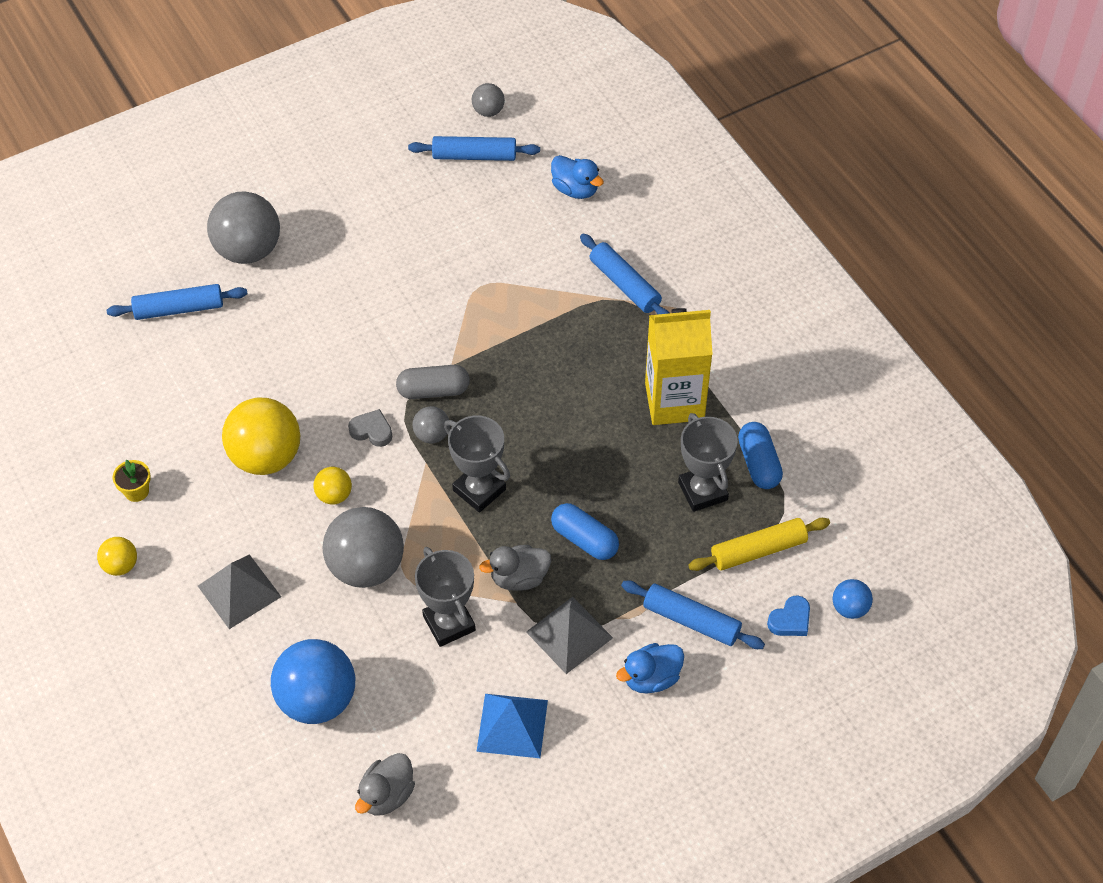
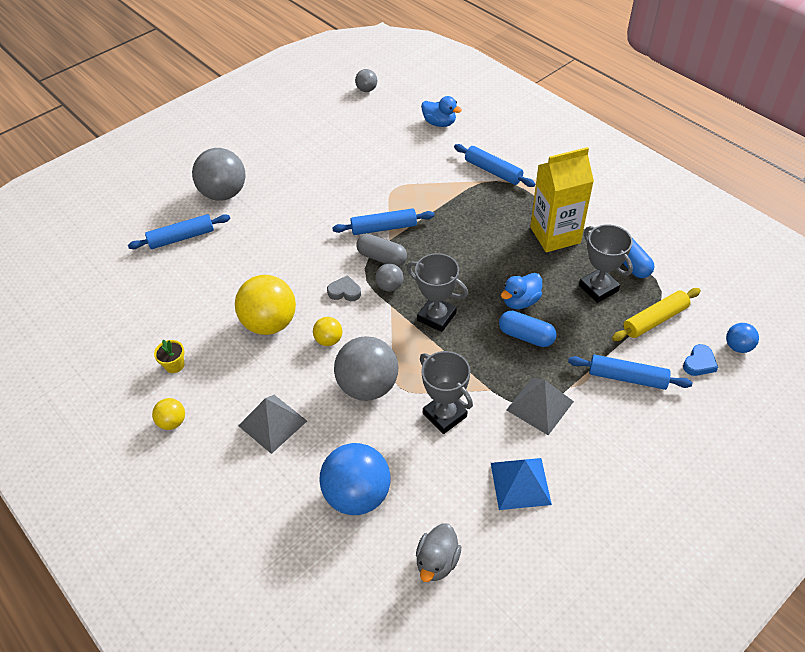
camera: 10 degrees left, 5 degrees down
grey capsule [396,365,470,399] -> grey capsule turned 45 degrees clockwise [356,234,407,266]
blue rolling pin [408,136,540,161] -> blue rolling pin moved to [332,208,435,235]
grey duck [479,545,551,591] -> none
blue duck [616,643,684,694] -> blue duck moved to [501,273,542,309]

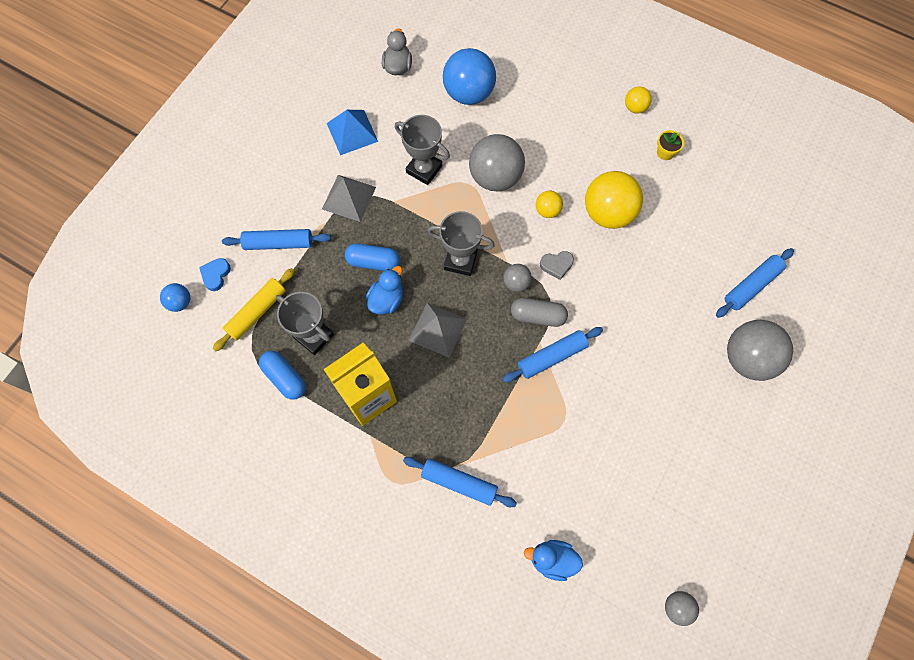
camera: 160 degrees right, 20 degrees up
grey pyramid [238,395,307,454] -> grey pyramid moved to [409,303,467,358]

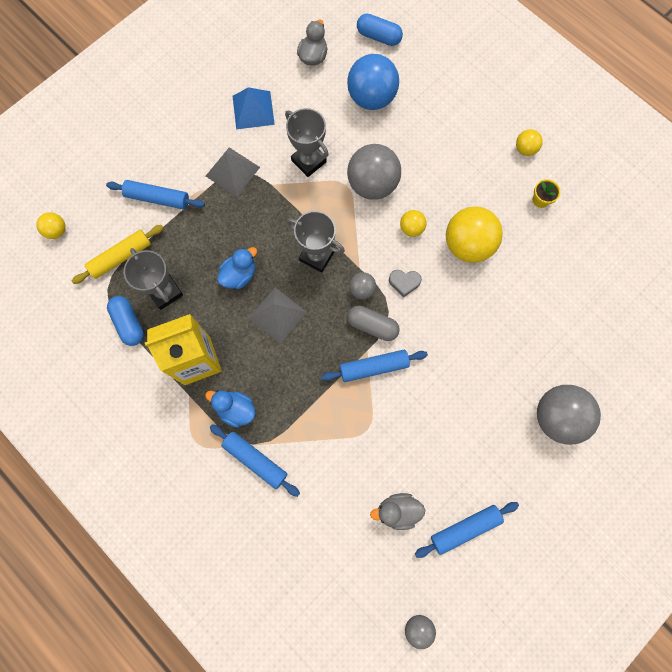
camera: 15 degrees right, 5 degrees up
blue ball [160,283,190,312] -> yellow ball [36,212,66,239]
blue heart [199,258,231,291] -> none
blue capsule [345,243,400,271] -> blue capsule moved to [357,14,403,46]
blue duck [524,540,583,581] -> blue duck moved to [205,390,256,428]
blue rolling pin [716,248,794,318] -> blue rolling pin moved to [415,502,519,558]
none -> grey duck [370,493,425,530]

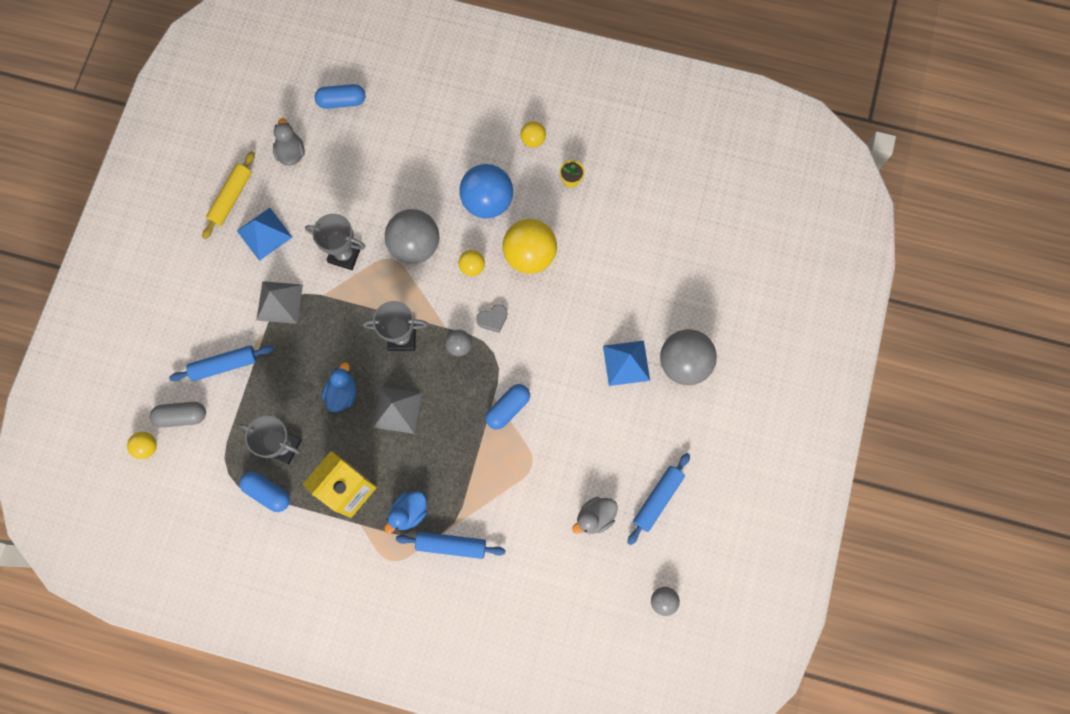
camera: 30 degrees left, 0 degrees up
yellow rolling pin [72,225,163,284] -> yellow rolling pin moved to [202,151,255,239]
blue duck [205,390,256,428] -> blue duck turned 45 degrees counterclockwise [384,491,427,533]
blue rolling pin [321,350,428,382] -> blue capsule [485,384,530,429]
blue ball [347,54,399,110] -> blue ball moved to [459,164,513,219]
grey capsule [347,305,400,341] -> grey capsule moved to [150,402,206,427]
none -> blue pyramid [603,341,650,386]

